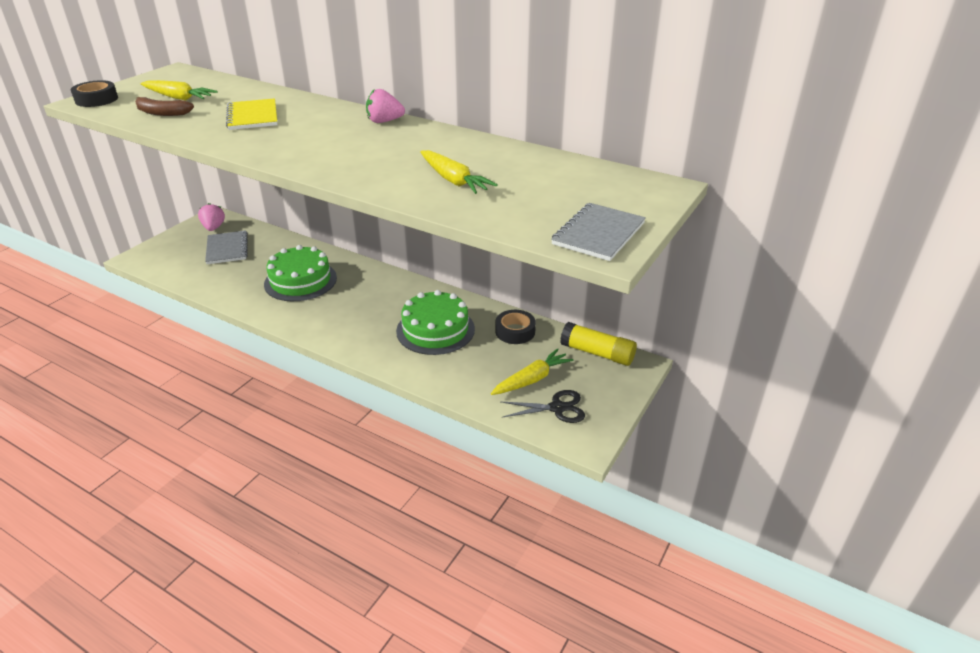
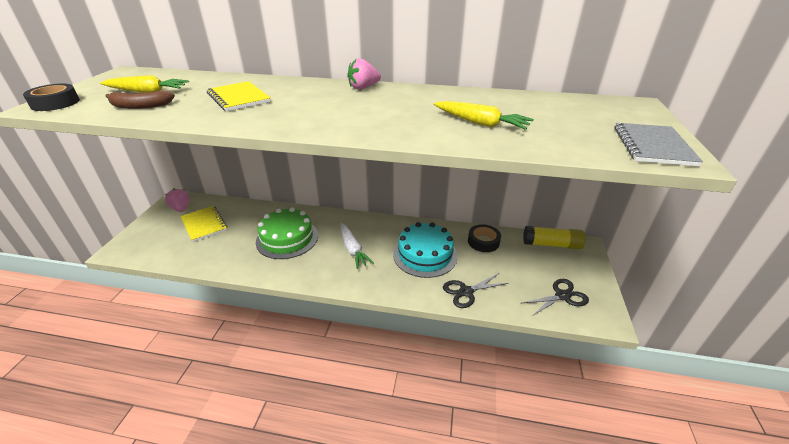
camera: 20 degrees left, 0 degrees up
grey notebook [205,230,248,264] -> yellow notebook [180,206,227,242]
green cake [396,290,475,355] -> turquoise cake [393,222,458,278]
yellow carrot [491,348,573,395] -> none
none -> white carrot [341,223,374,269]
none -> black scissors [443,273,509,308]

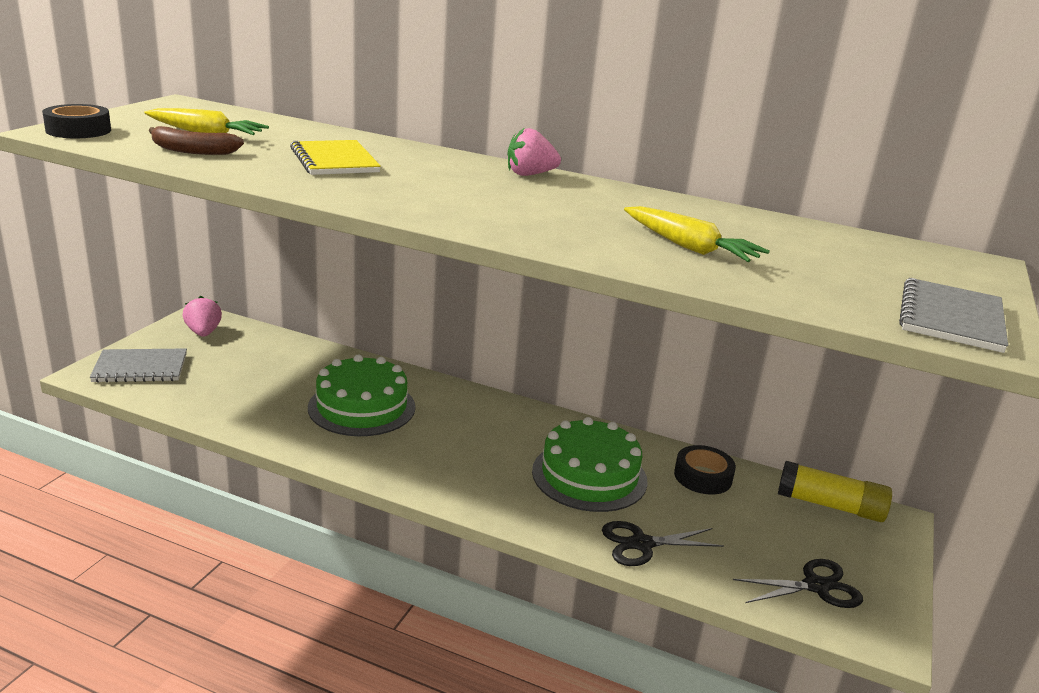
camera: 10 degrees right, 10 degrees down
yellow notebook [180,206,227,242] -> none
white carrot [341,223,374,269] -> none
turquoise cake [393,222,458,278] -> green cake [532,417,648,512]
none -> grey notebook [90,348,187,383]

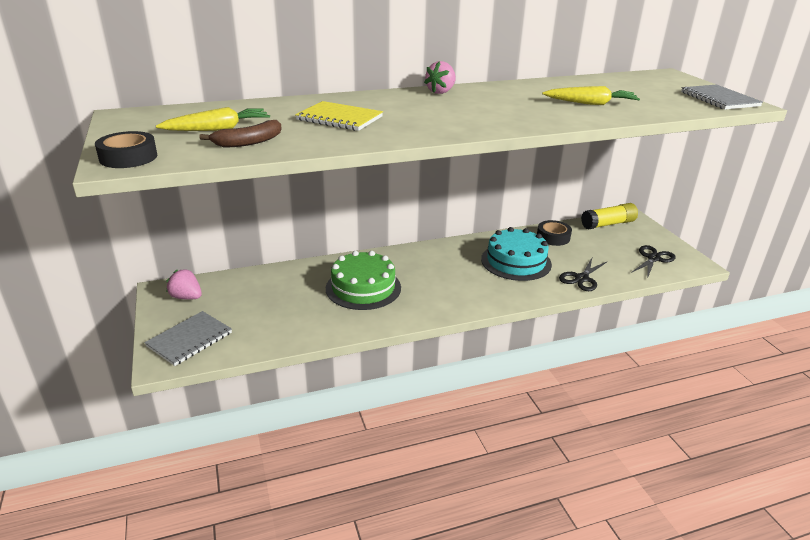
camera: 40 degrees left, 5 degrees up
green cake [532,417,648,512] -> turquoise cake [481,227,552,281]

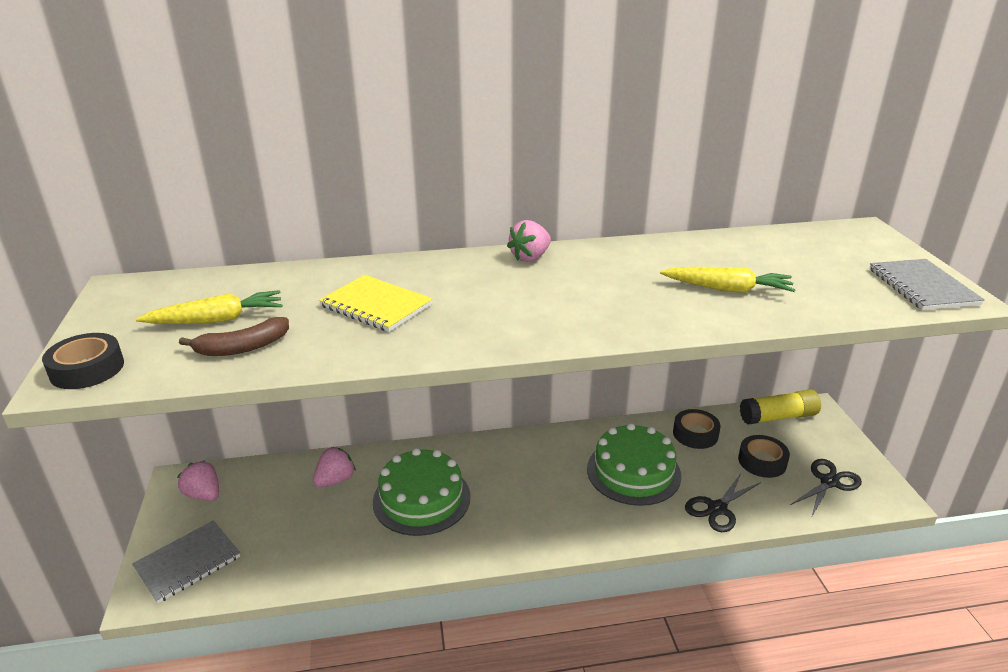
camera: 10 degrees right, 0 degrees up
turquoise cake [481,227,552,281] -> green cake [587,423,682,506]
none -> pink strawberry [313,447,356,487]
none -> black tape [738,435,790,478]

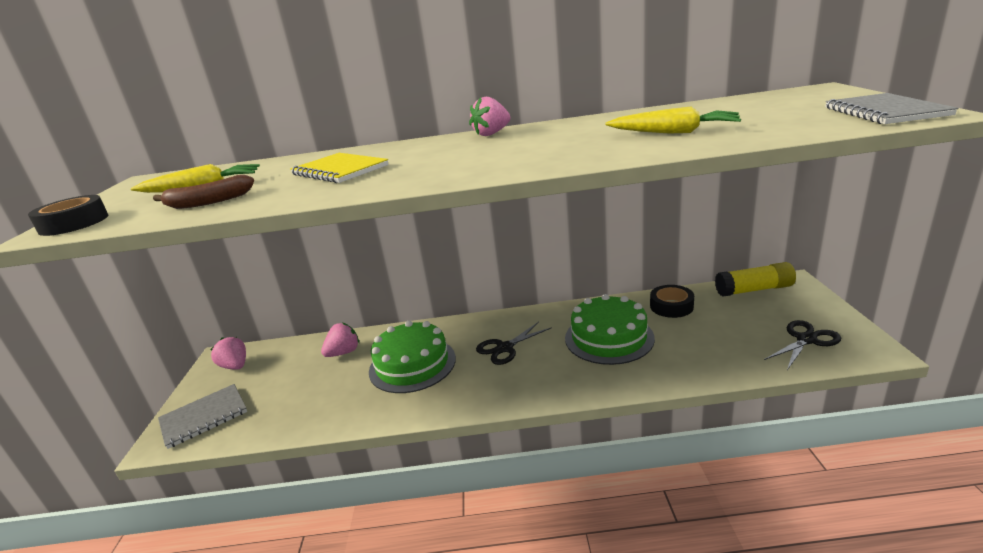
camera: 10 degrees right, 5 degrees down
black scissors [685,473,761,532] -> black scissors moved to [476,322,552,365]
black tape [738,435,790,478] -> none

